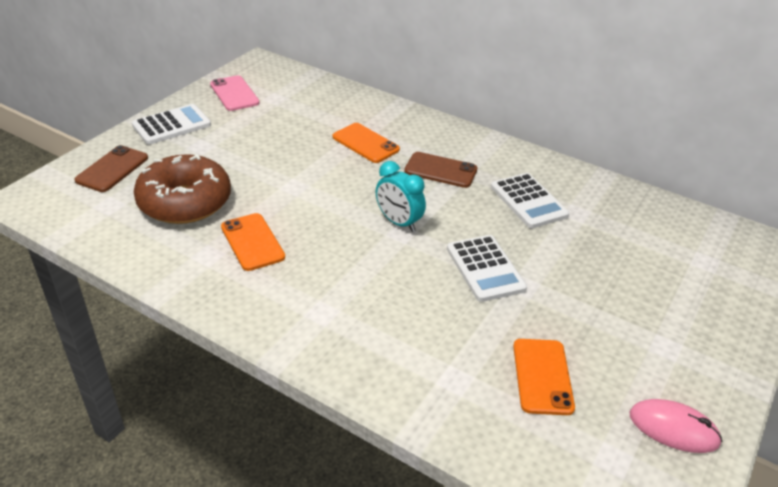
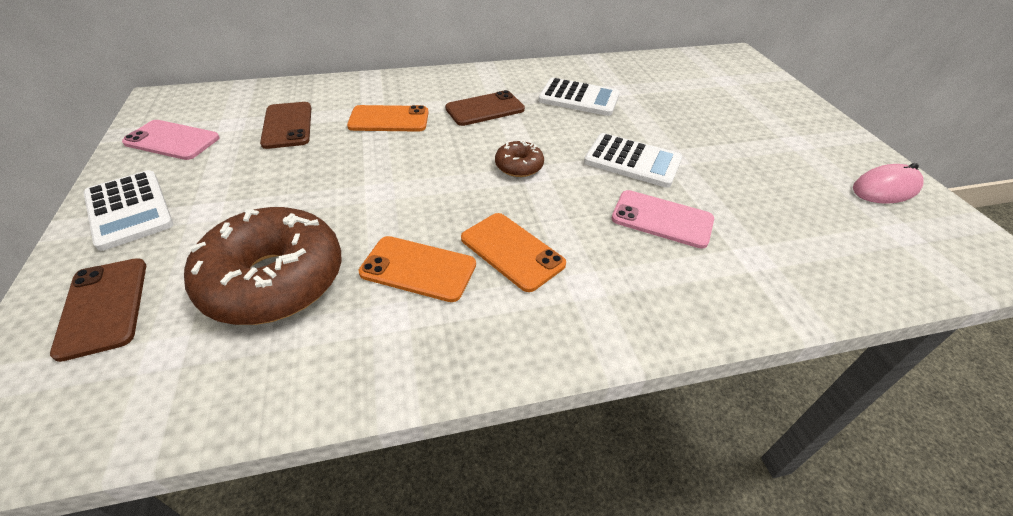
camera: 45 degrees left, 5 degrees up
white calculator [132,104,211,144] -> white calculator turned 135 degrees clockwise [84,170,173,251]
turquoise clock [376,161,426,232] -> brown donut [495,141,544,177]
orange phone [513,339,575,415] -> orange phone moved to [461,213,566,292]
none -> brown phone [260,102,311,149]
none -> pink phone [611,190,714,249]

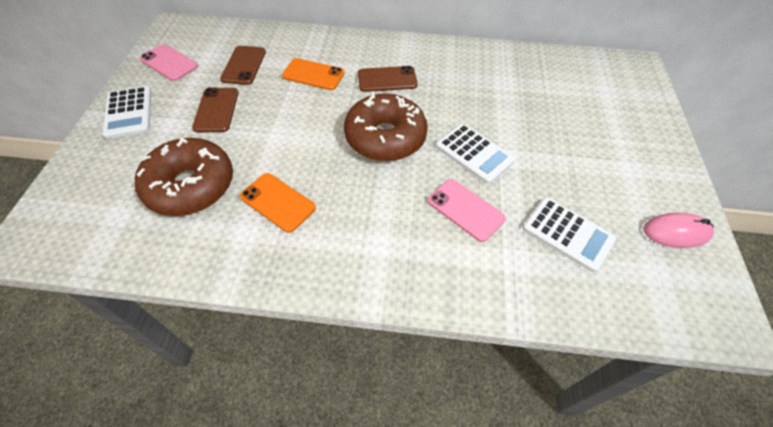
camera: 20 degrees right, 10 degrees up
brown phone [50,258,146,362] -> brown phone moved to [192,88,238,132]
orange phone [461,213,566,292] -> none
brown donut [495,141,544,177] -> brown donut [344,93,428,161], size x2.19
white calculator [538,78,620,116] -> white calculator moved to [523,197,617,273]

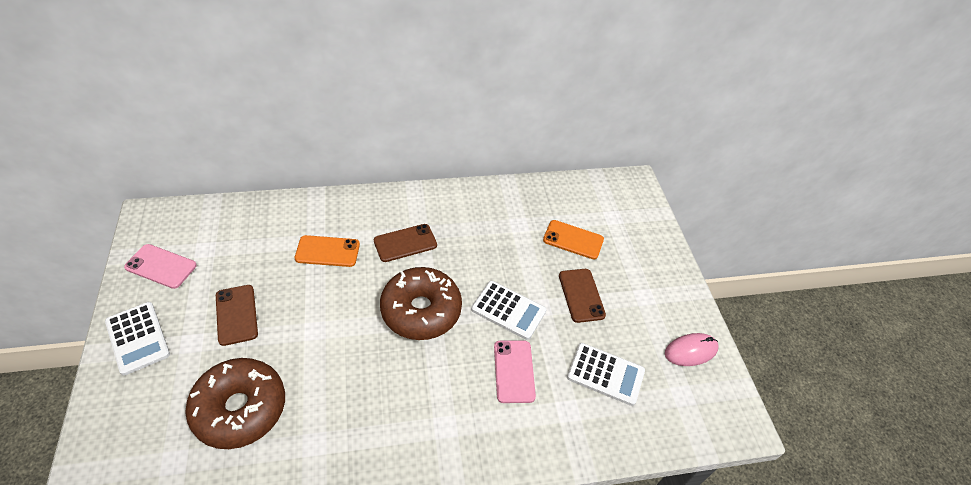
camera: 20 degrees left, 5 degrees down
brown phone [220,46,266,85] -> brown phone moved to [559,269,606,323]
orange phone [240,173,316,233] -> orange phone moved to [543,220,604,259]
pink phone [428,179,506,242] -> pink phone turned 60 degrees clockwise [494,341,536,403]

